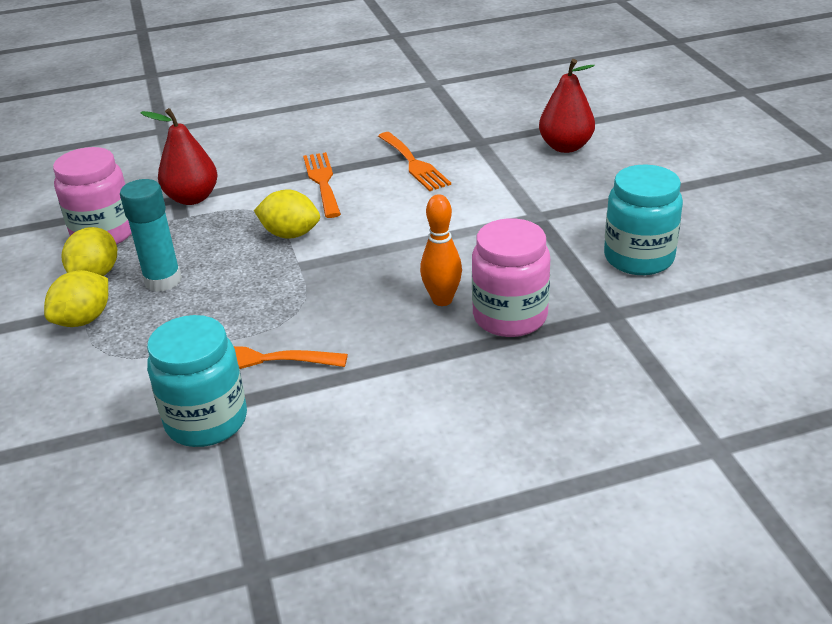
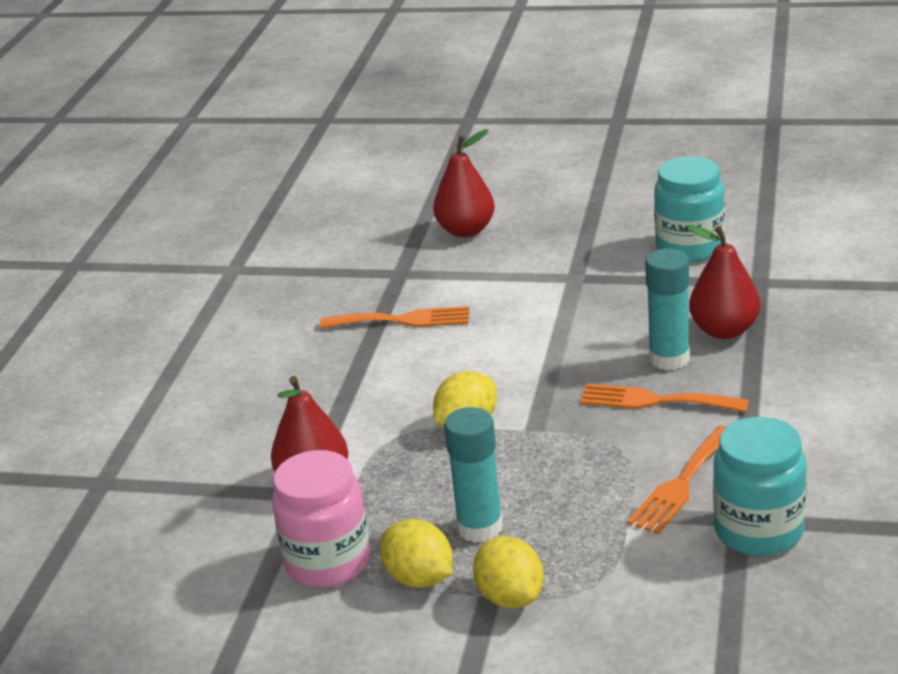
camera: 60 degrees left, 5 degrees down
orange fork [303,152,341,218] -> orange fork moved to [580,384,749,412]
orange bowling pin [420,194,462,306] -> turquoise glue stick [645,248,690,371]
pink jar [472,218,550,337] -> red pear [686,224,760,339]

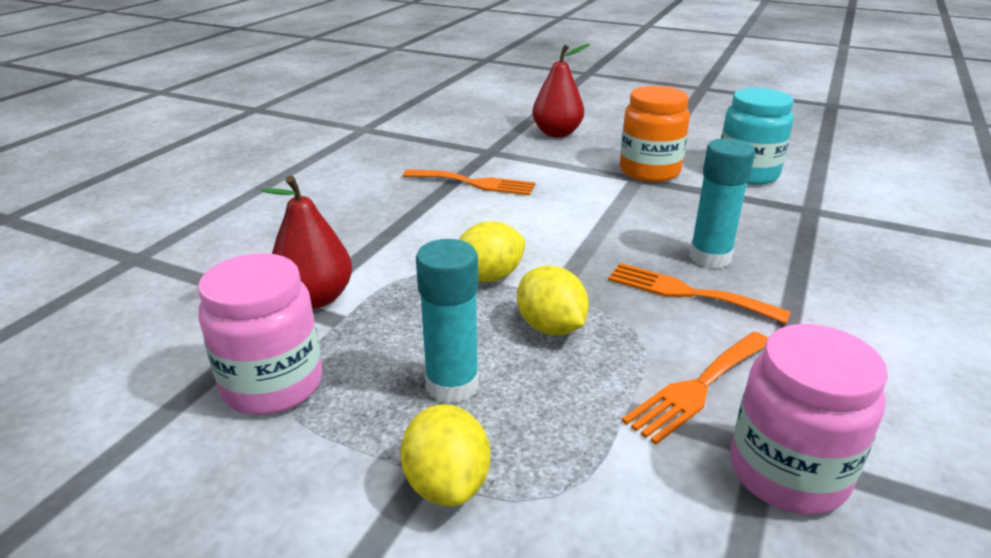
camera: 10 degrees right, 0 degrees up
yellow lemon [380,519,453,588] -> yellow lemon moved to [517,265,589,335]
red pear [686,224,760,339] -> none
turquoise jar [713,417,807,556] -> pink jar [730,324,888,515]
none -> orange jar [620,86,690,182]

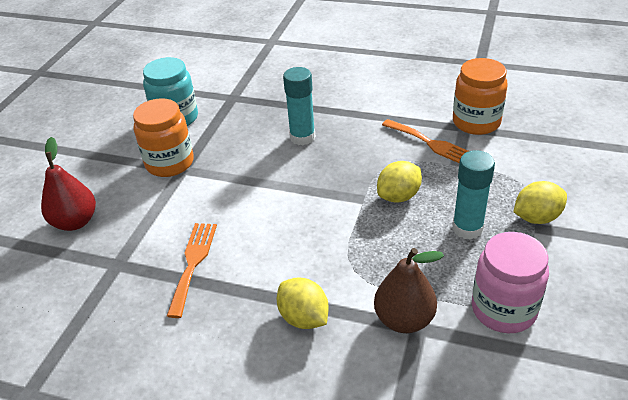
camera: 95 degrees left, 10 degrees up
red pear [261,176,352,309] -> brown pear [374,248,444,333]
yellow lemon [459,221,525,282] -> yellow lemon moved to [277,278,329,329]
orange fork [608,263,791,324] -> none
pink jar [730,324,888,515] -> orange jar [453,58,508,135]

